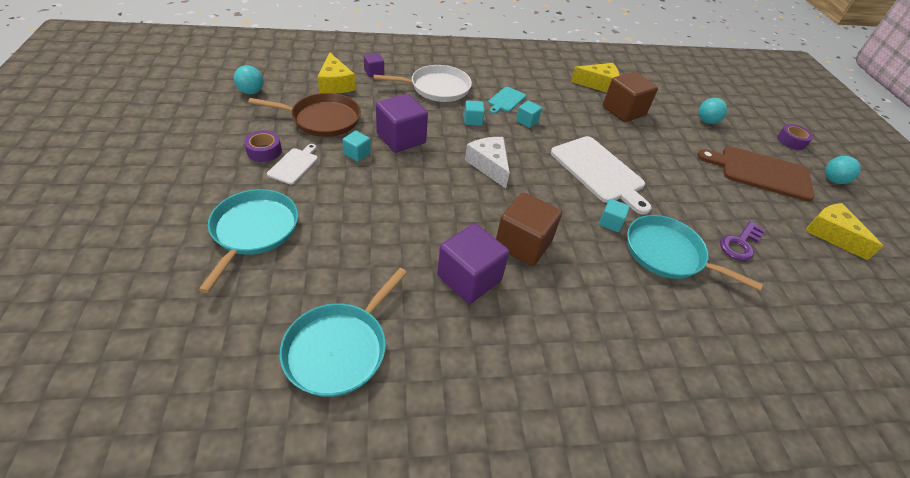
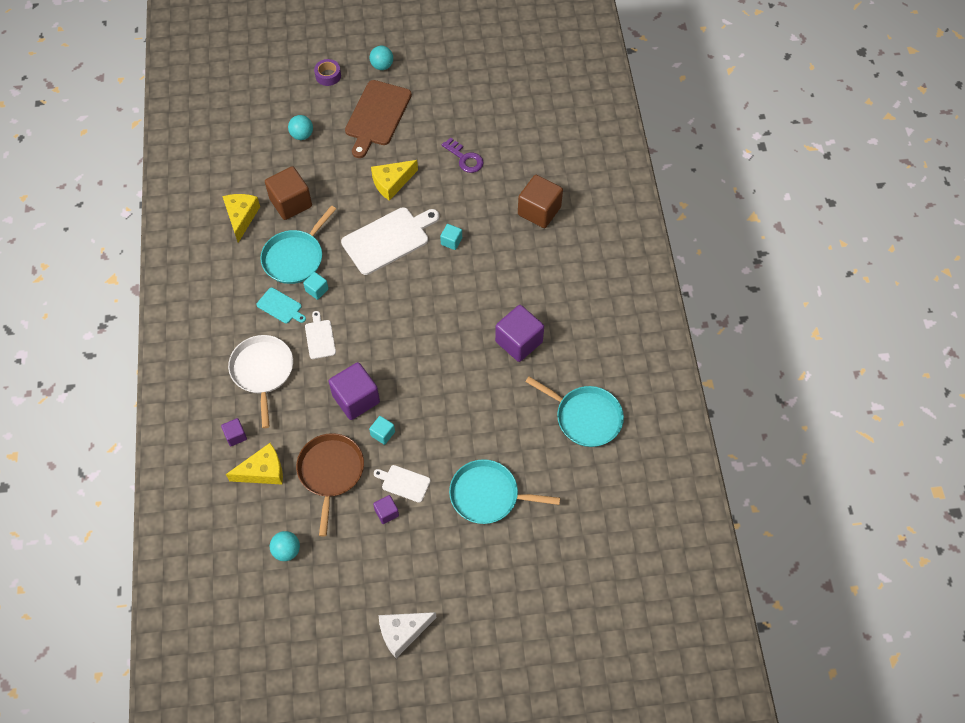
camera: 85 degrees left, 15 degrees up
purple tape [244,130,282,162] -> purple cube [373,495,399,524]
turquoise cube [464,100,485,126] -> white cutting board [305,311,336,359]
white cheese [465,137,510,189] -> white cheese moved to [379,612,437,658]
brown cube [496,192,562,266] -> brown cube moved to [518,175,563,228]
turquoise pan [627,215,763,291] -> turquoise pan moved to [260,205,336,284]
yellow cheese [805,203,883,260] -> yellow cheese moved to [371,160,418,201]

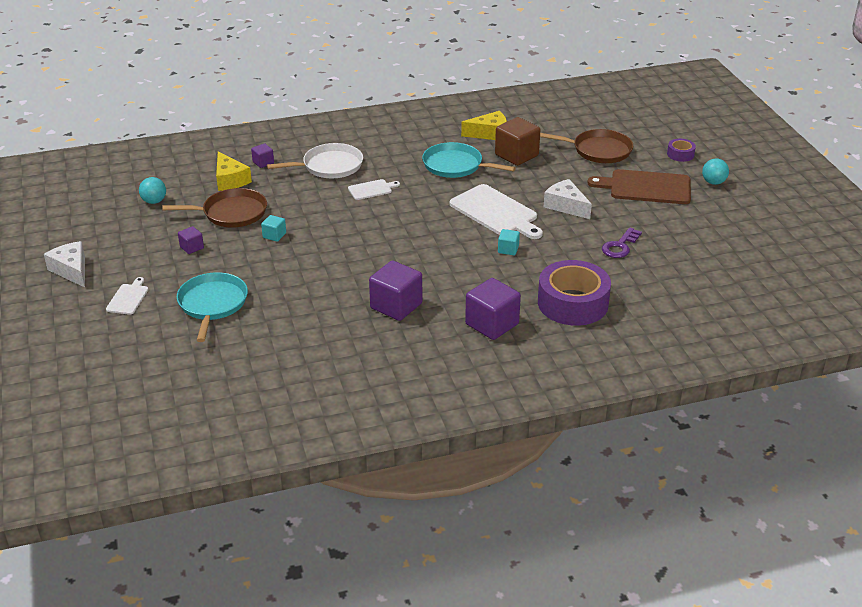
camera: 80 degrees right, 25 degrees down
turquoise cutting board [256,288,306,324] -> none
turquoise ball [288,115,313,140] -> brown pan [540,129,633,163]
turquoise cube [303,272,329,300] -> none
purple cube [328,362,380,420] -> purple cube moved to [465,278,521,340]
yellow cheese [371,160,418,201] -> white cheese [544,179,592,219]
white cutting board [374,465,431,503] -> white cutting board moved to [106,277,149,315]
brown cube [518,175,563,228] -> purple tape [538,260,611,326]
turquoise pan [525,376,624,447] -> none

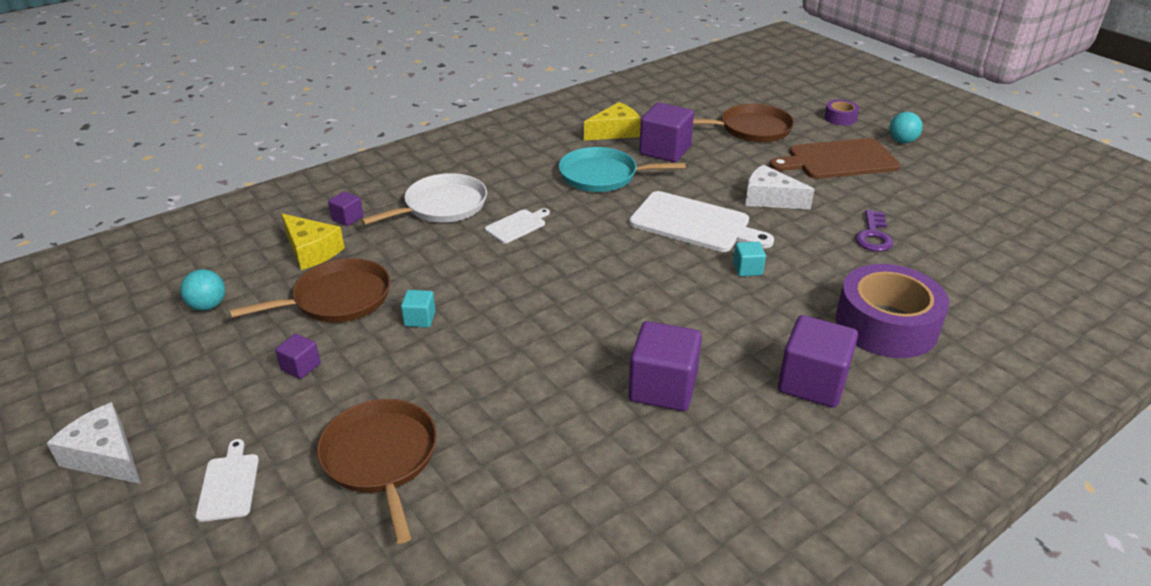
camera: 20 degrees left, 0 degrees up
turquoise pan [176,272,248,342] -> brown pan [317,399,437,544]
brown cube [495,117,540,166] -> purple cube [639,103,694,162]

